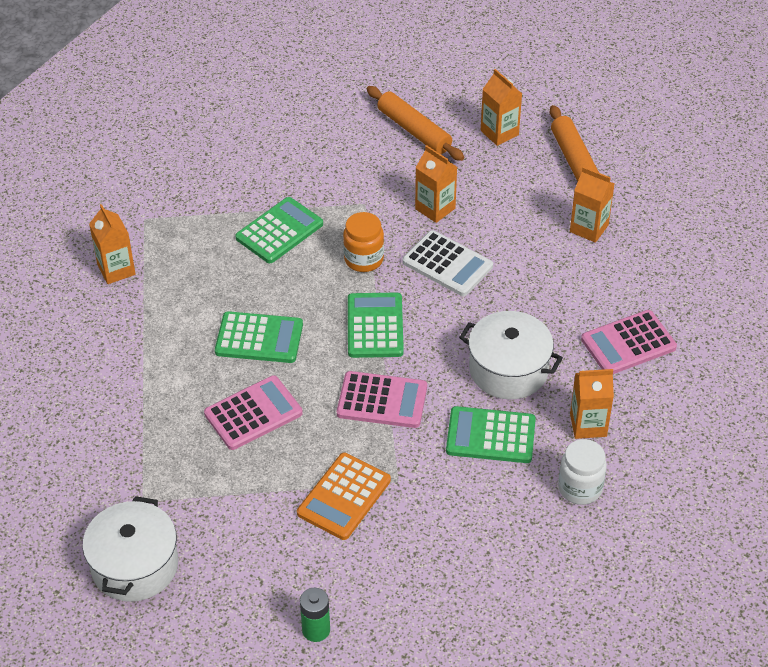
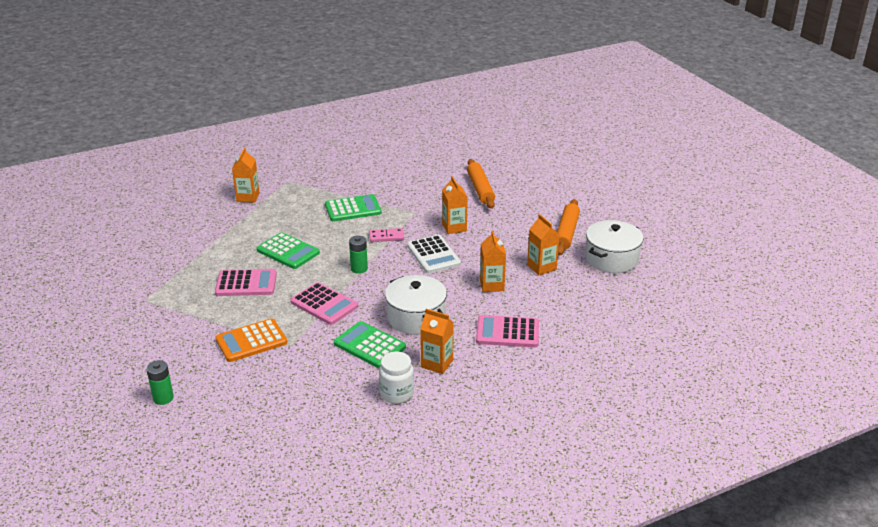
camera: 30 degrees right, 15 degrees down
white pot [83,496,178,602] -> white pot moved to [585,220,644,273]
orange jar [343,212,384,272] -> pink domino [369,228,404,242]
green calculator [348,293,404,358] -> green battery [349,236,368,274]
orange carton [481,69,522,146] -> orange carton moved to [480,230,506,292]

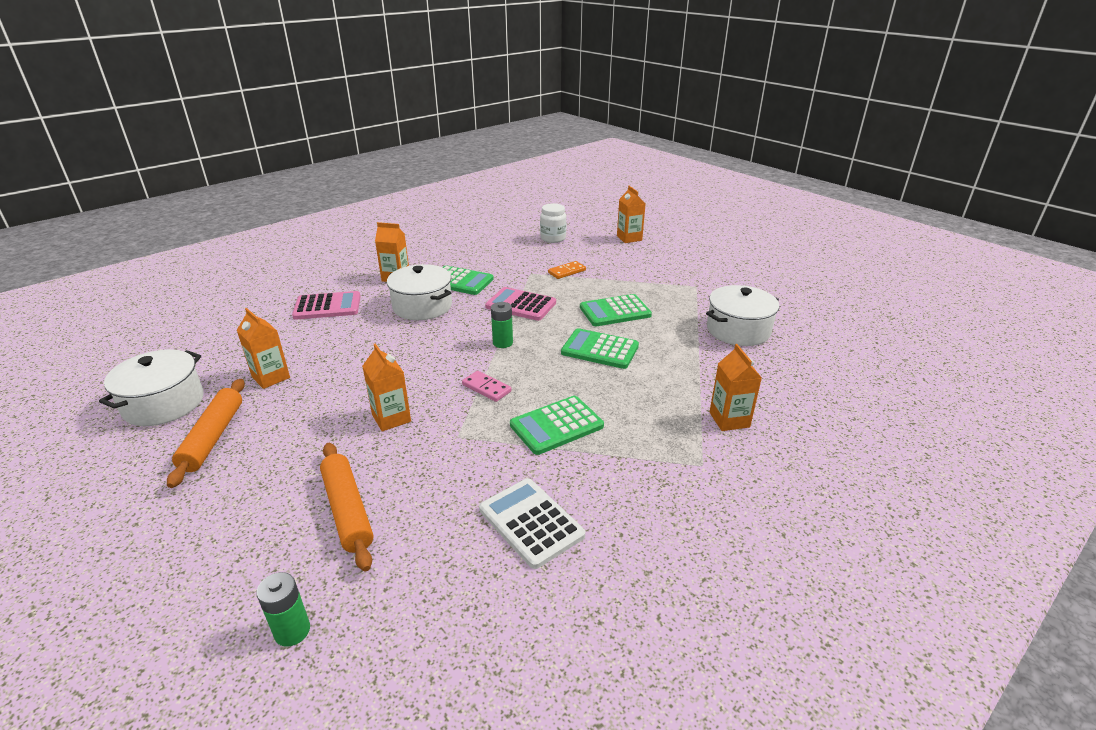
camera: 165 degrees right, 0 degrees up
green battery [146,360,174,405] -> green battery moved to [256,572,310,647]
pink calculator [215,269,277,296] -> green calculator [580,294,652,326]
orange calculator [216,318,287,362] -> orange domino [548,261,586,279]
pink domino [369,228,404,242] -> pink domino turned 60 degrees clockwise [462,371,512,402]
white jar [379,352,414,404] -> white jar moved to [540,203,566,243]
white calculator [407,235,461,273] -> white calculator moved to [479,478,585,569]
orange carton [480,230,506,292] -> orange carton moved to [617,186,646,243]
none -> white pot [706,285,779,346]

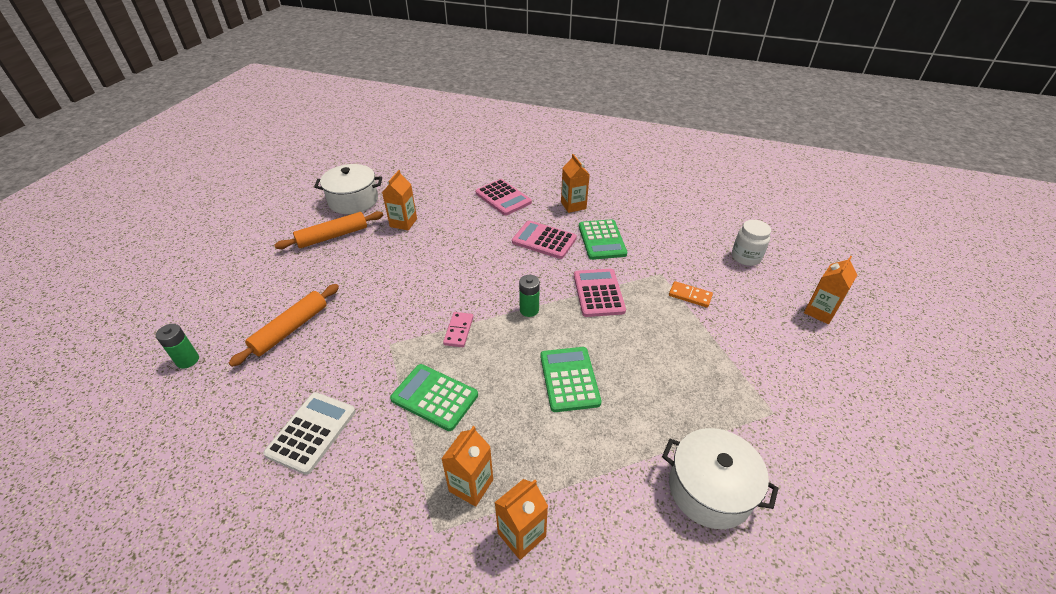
camera: 60 degrees right, 10 degrees up
orange carton [362,343,411,431] -> orange carton moved to [441,426,493,507]
white pot [387,264,452,320] -> pink calculator [512,220,577,259]
green calculator [580,294,652,326] -> none

